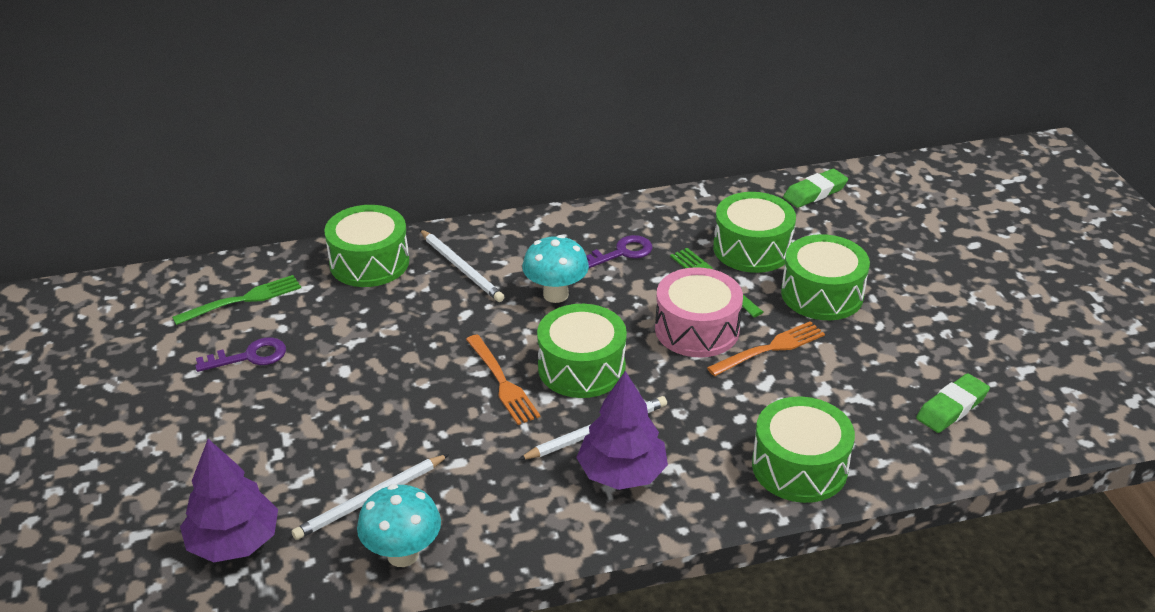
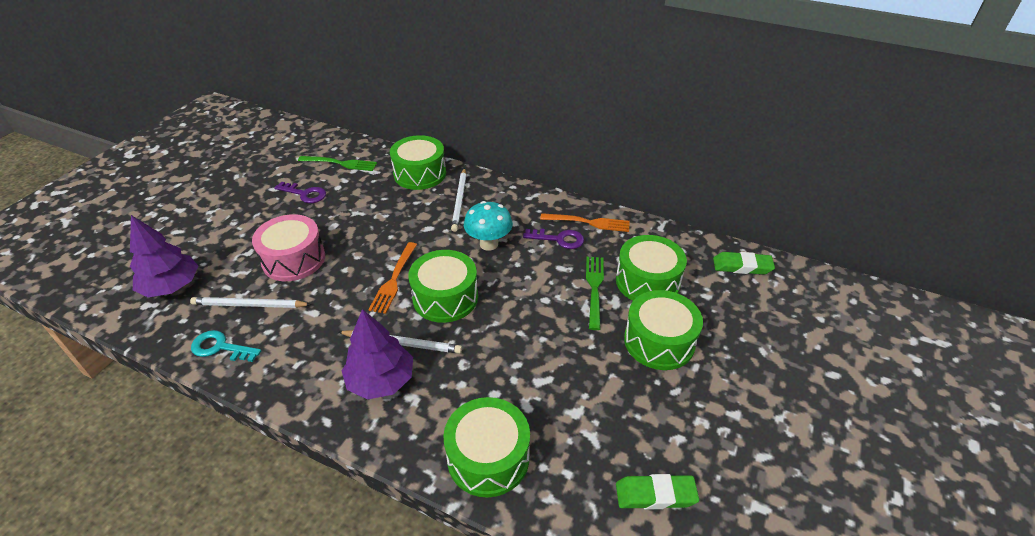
camera: 40 degrees right, 5 degrees up
turquoise mushroom [357,484,441,567] -> turquoise key [191,330,261,362]
pink drum [655,267,743,358] -> pink drum moved to [252,214,325,281]
orange fork [707,321,825,376] -> orange fork moved to [540,213,630,232]

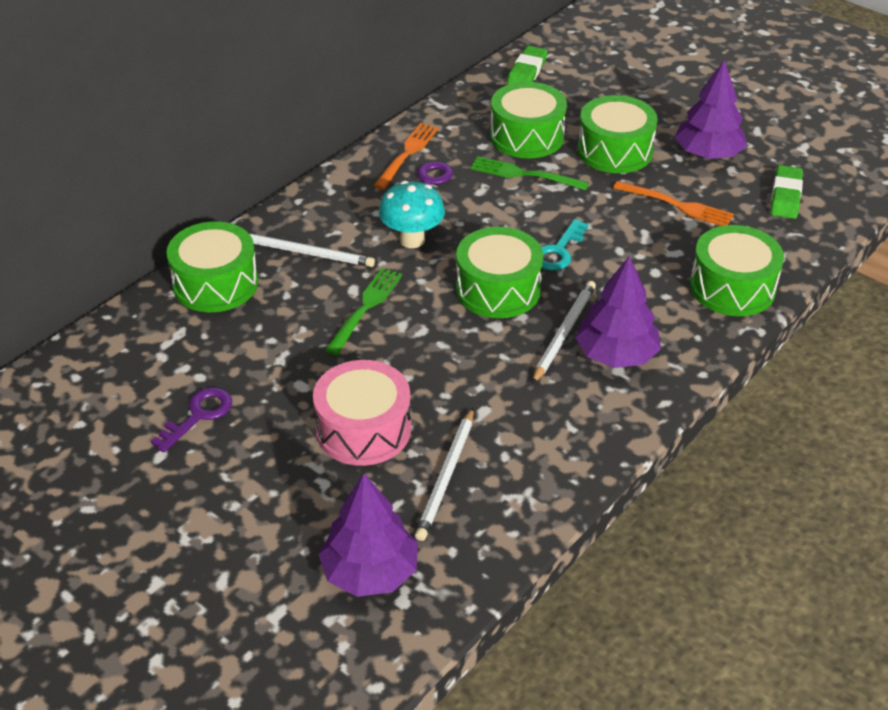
camera: 75 degrees left, 0 degrees up
turquoise key [191,330,261,362] -> turquoise key moved to [541,219,589,271]
green fork [298,156,377,171] -> green fork moved to [325,268,402,355]
orange fork [368,242,417,314] -> orange fork moved to [613,181,734,226]
none -> purple tree [675,60,747,159]

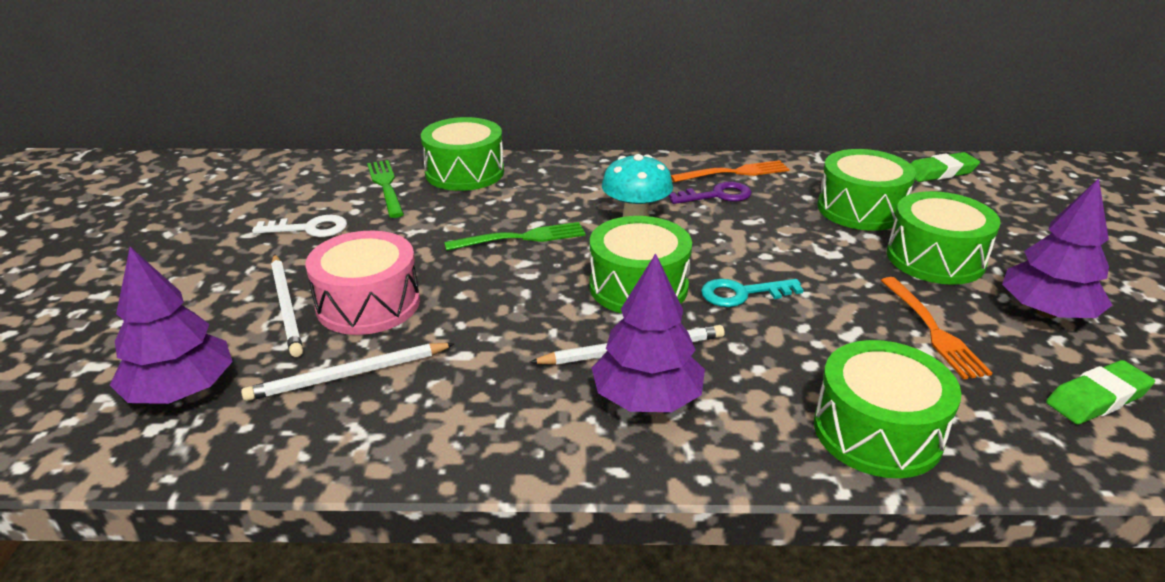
camera: 50 degrees right, 10 degrees down
purple key [151,387,232,452] -> white key [252,215,347,237]
white pencil [250,234,375,267] -> white pencil moved to [271,254,303,357]
green fork [470,156,589,190] -> green fork moved to [367,160,404,218]

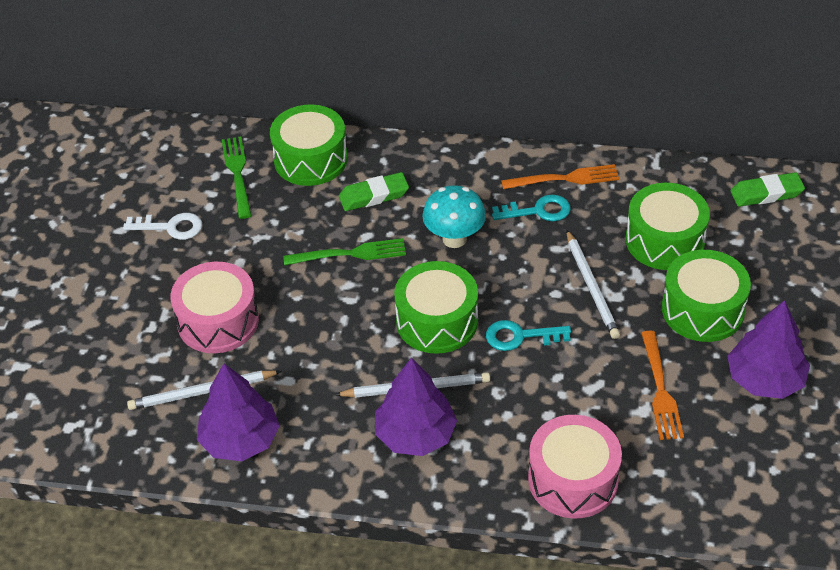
camera: 10 degrees right, 15 degrees up
purple tree [110,247,233,404] -> purple tree moved to [197,364,280,461]
white pencil [271,254,303,357] -> white pencil moved to [566,230,620,339]
purple key [668,182,751,204] -> turquoise key [492,194,571,221]
green drum [814,340,962,478] -> pink drum [528,415,622,519]
green eraser [1046,360,1155,424] -> green eraser moved to [339,172,409,211]

